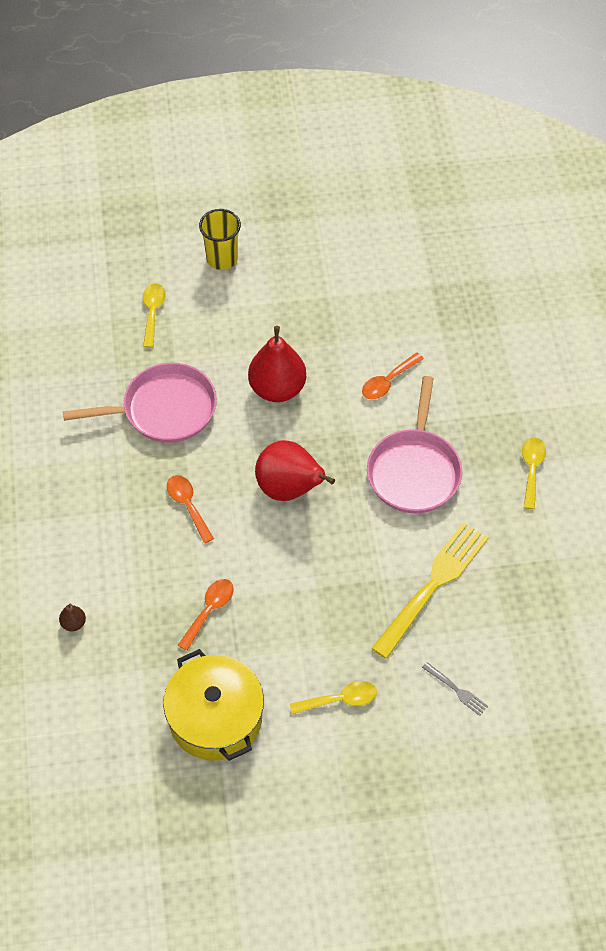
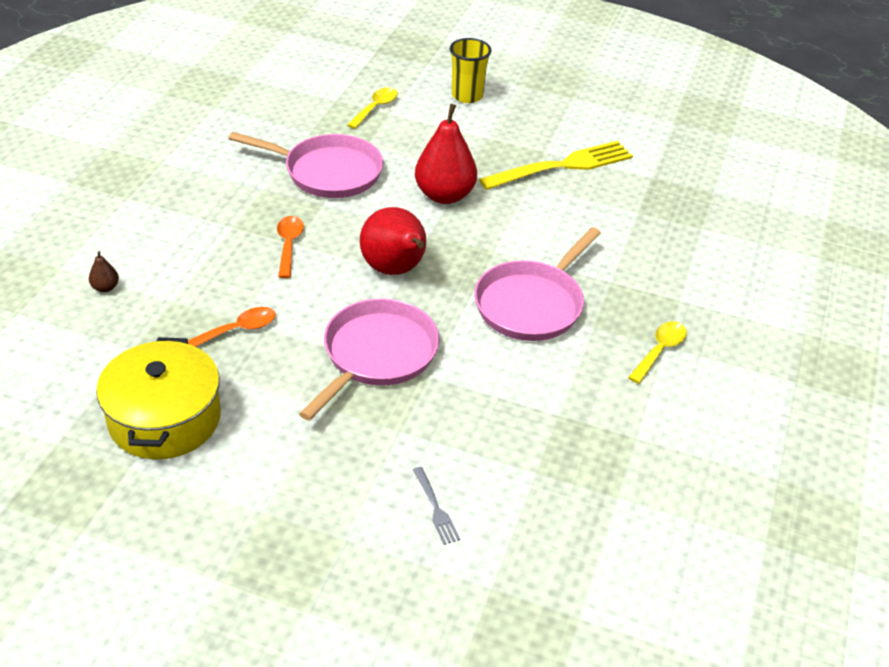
camera: 25 degrees right, 15 degrees down
yellow spoon [290,681,377,715] -> none
orange spoon [362,353,424,399] -> none
yellow fork [371,522,489,659] -> yellow fork moved to [479,141,633,190]
none -> pink pan [299,299,440,421]

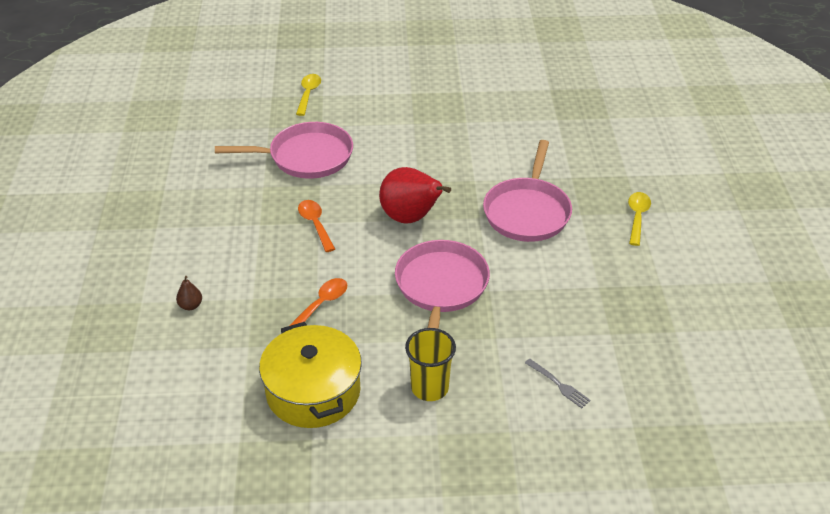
camera: 20 degrees left, 0 degrees up
red pear [415,104,477,204] -> none
yellow cup [450,38,491,103] -> yellow cup moved to [405,328,456,401]
yellow fork [479,141,633,190] -> none

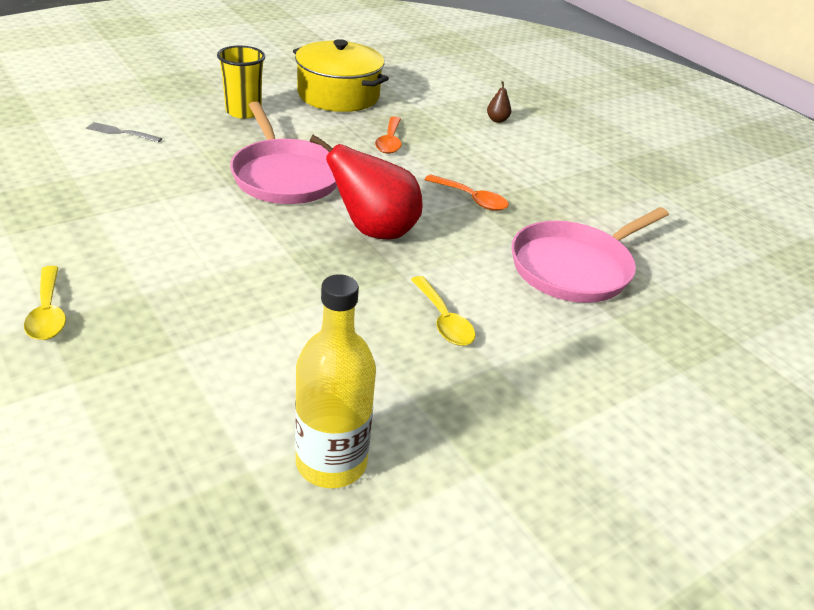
camera: 145 degrees right, 5 degrees down
yellow spoon [296,74,321,116] -> yellow spoon moved to [411,276,476,346]
pink pan [483,140,572,242] -> none
none -> yellow bottle [295,274,376,488]

